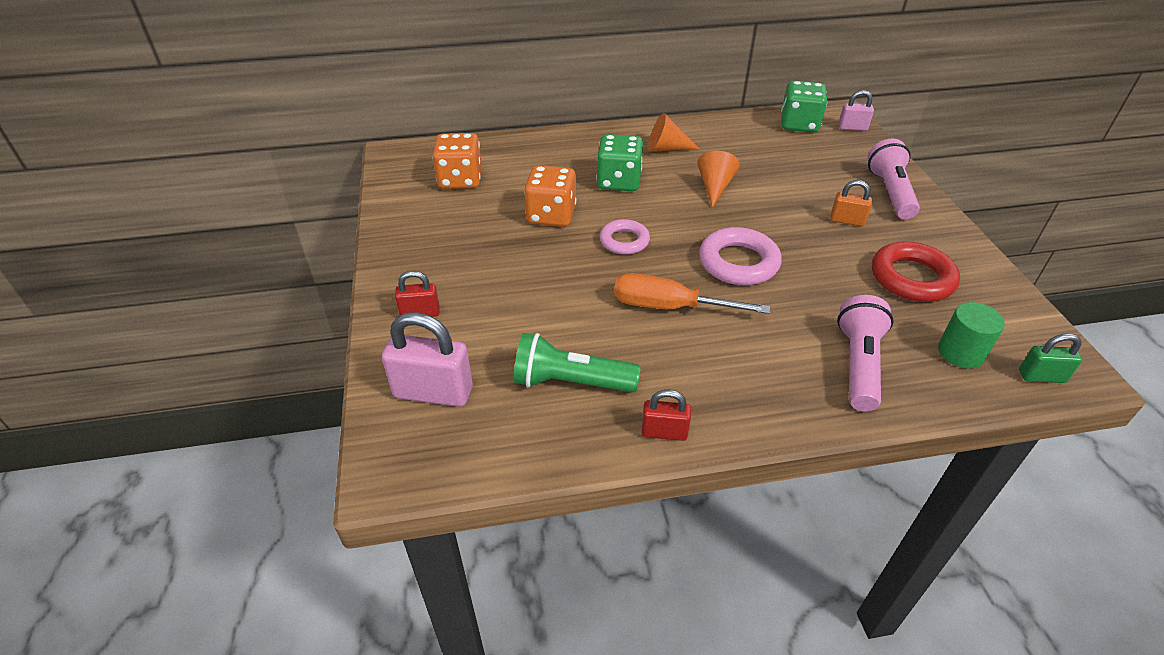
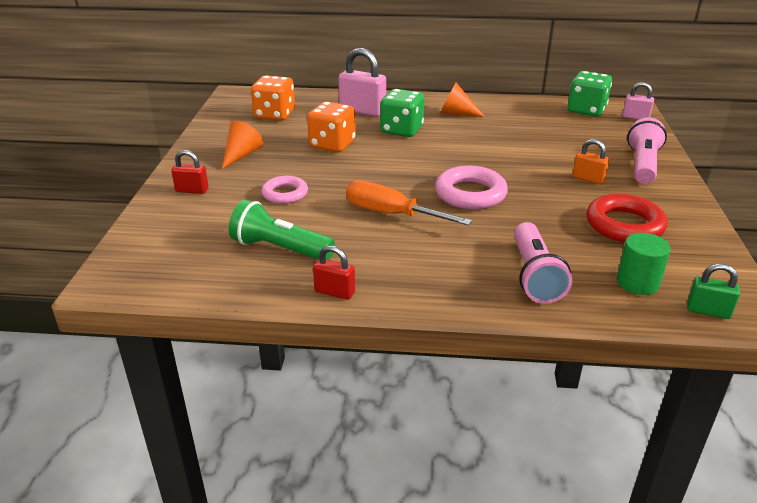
camera: 15 degrees right, 10 degrees down
pink padlock [382,312,473,407] -> pink padlock moved to [339,48,386,117]
pink ring [600,219,650,255] -> pink ring moved to [261,176,308,204]
orange cone [697,151,740,207] -> orange cone moved to [222,121,264,169]
pink flashlight [837,295,893,411] -> pink flashlight turned 150 degrees clockwise [514,222,572,304]

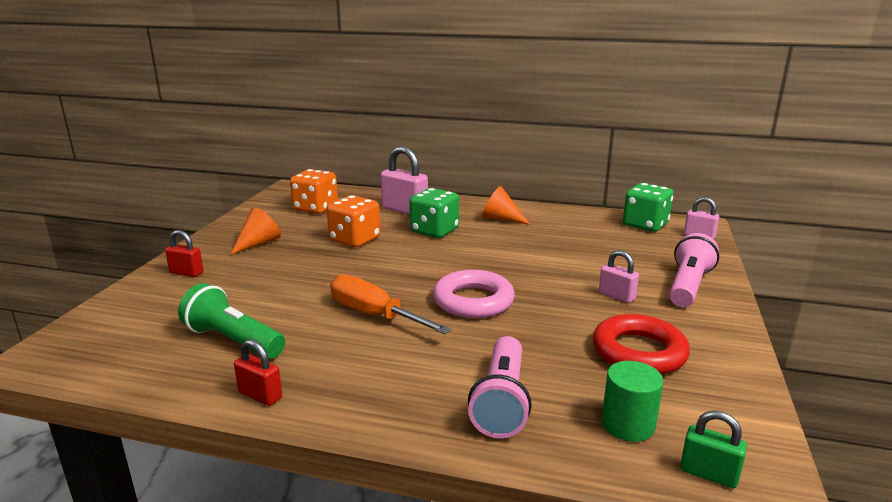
camera: 10 degrees right, 10 degrees down
pink ring [261,176,308,204] -> none
orange padlock [573,139,609,184] -> pink padlock [599,250,639,303]

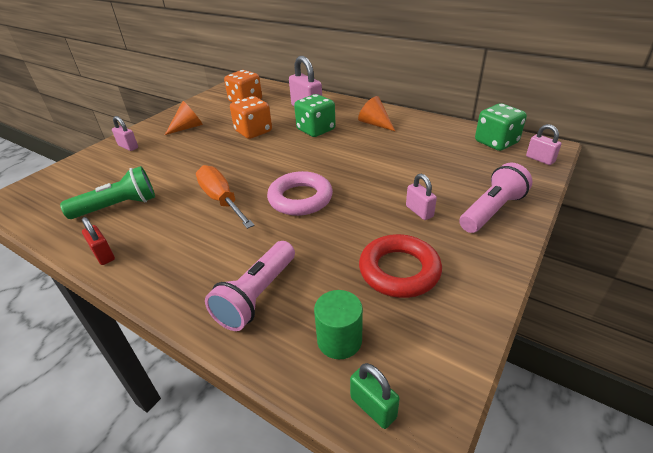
camera: 20 degrees right, 15 degrees up
red padlock [165,230,204,277] -> pink padlock [112,116,138,151]
green flashlight [178,283,285,359] -> green flashlight turned 105 degrees clockwise [60,166,155,219]

